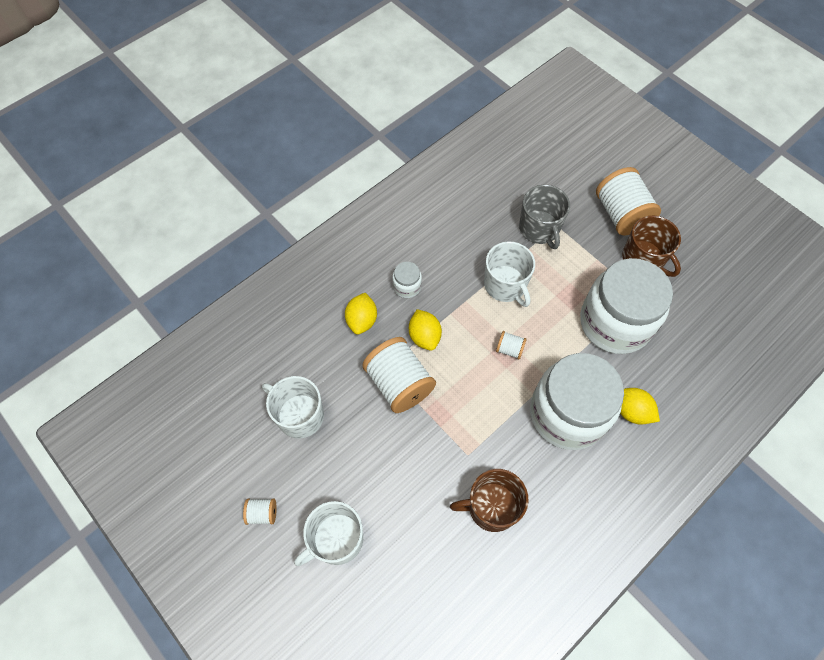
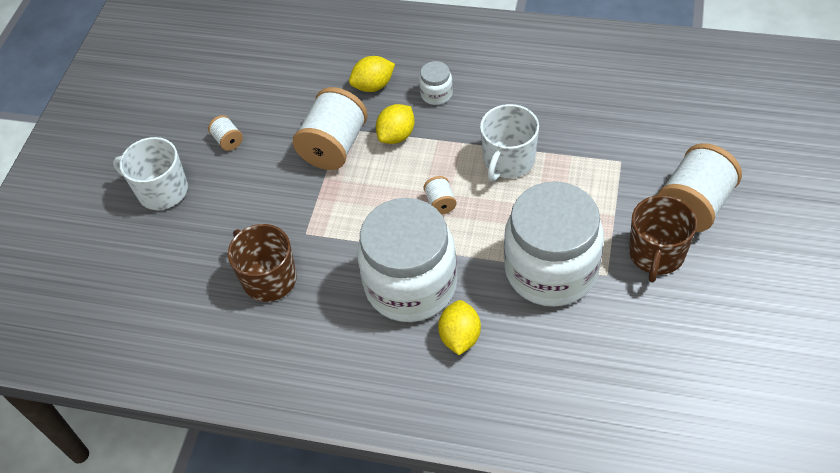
camera: 60 degrees right, 10 degrees down
white spool [243,498,277,525] -> white spool moved to [208,115,243,151]
white mug [262,376,324,438] -> none
grey mug [519,185,570,249] -> none

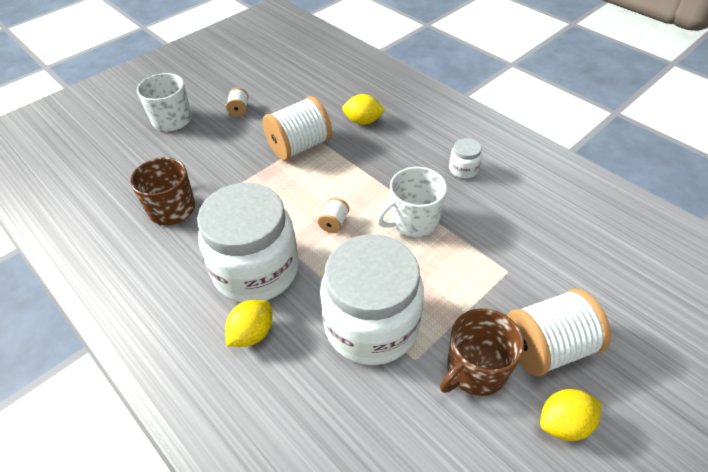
camera: 30 degrees right, 5 degrees down
yellow lemon [376,104,415,144] -> yellow lemon moved to [540,389,601,441]
white jar [419,61,453,105] -> white jar moved to [449,138,482,179]

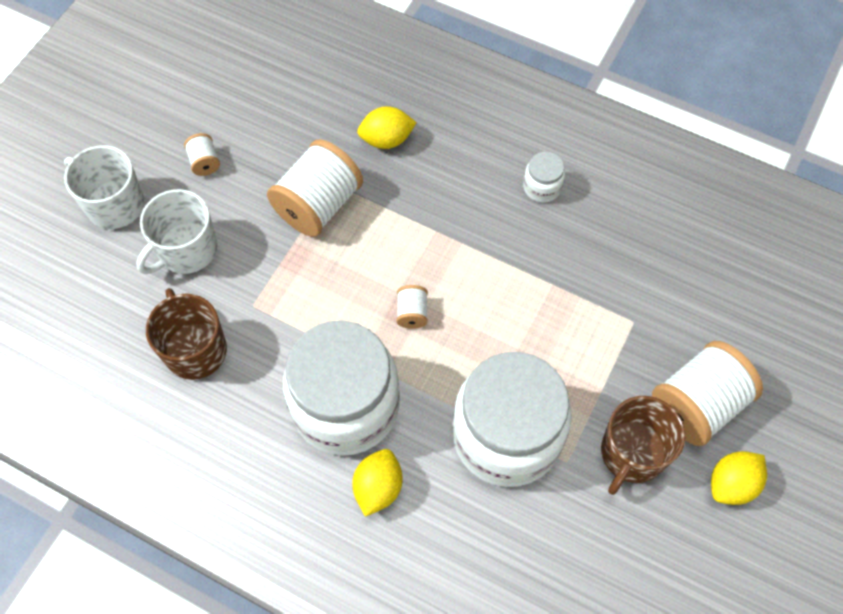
camera: 20 degrees left, 15 degrees up
white mug [377,167,447,237] -> white mug moved to [136,189,217,274]

